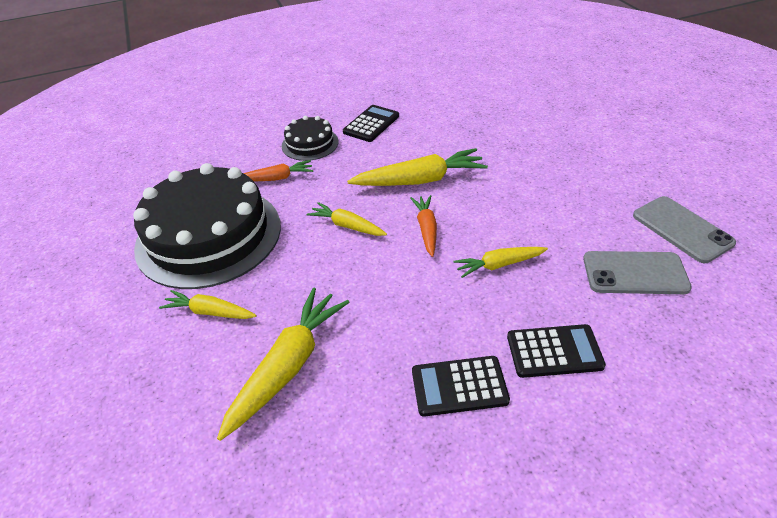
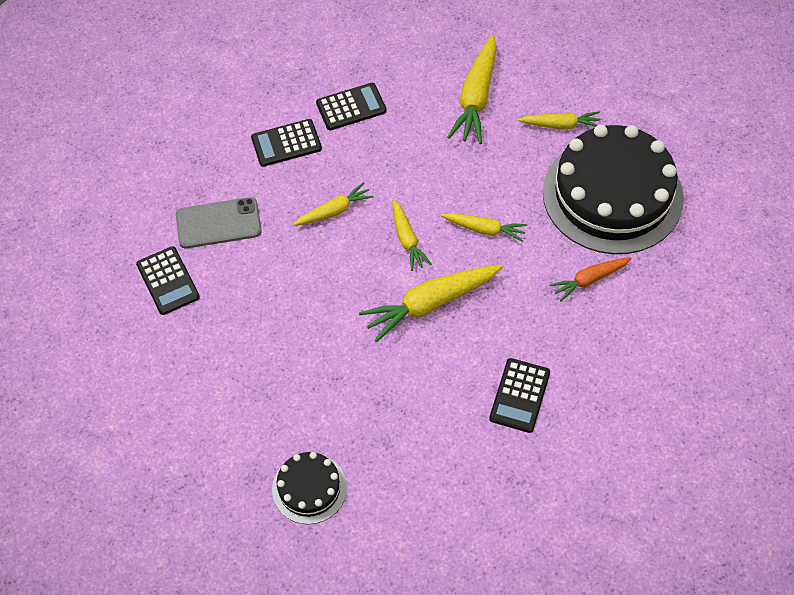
camera: 165 degrees right, 15 degrees up
black cake [282,116,339,161] -> black cake moved to [272,452,347,524]
orange carrot [411,195,437,257] -> yellow carrot [392,199,432,271]
grey phone [633,196,736,263] -> black calculator [136,246,200,315]

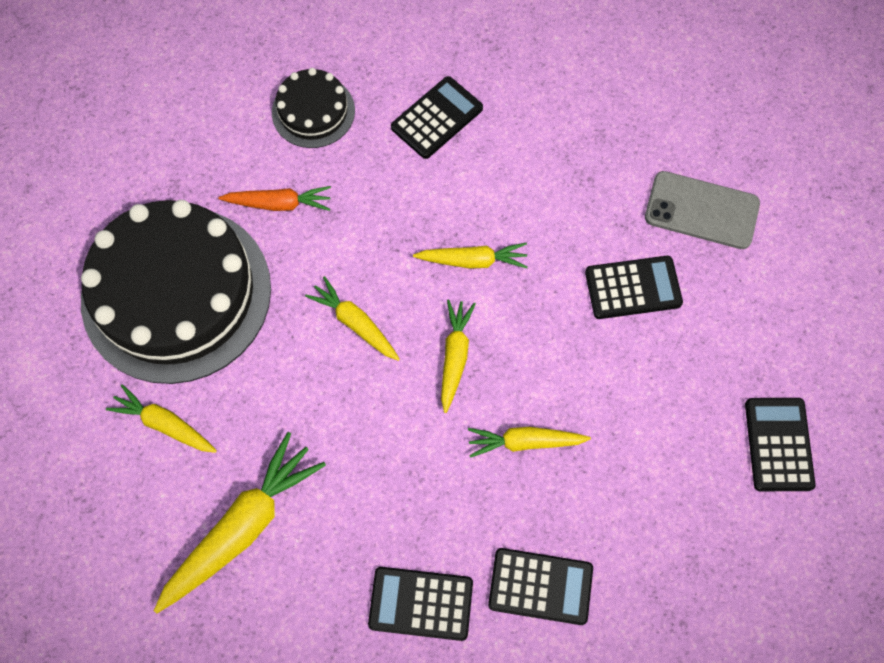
camera: 155 degrees left, 10 degrees up
grey phone [176,197,262,248] -> grey phone moved to [645,171,760,249]
black cake [272,452,347,524] -> black cake moved to [272,68,355,148]
yellow carrot [359,264,503,342] -> yellow carrot [413,243,528,269], size x0.59
none -> black calculator [585,256,683,319]

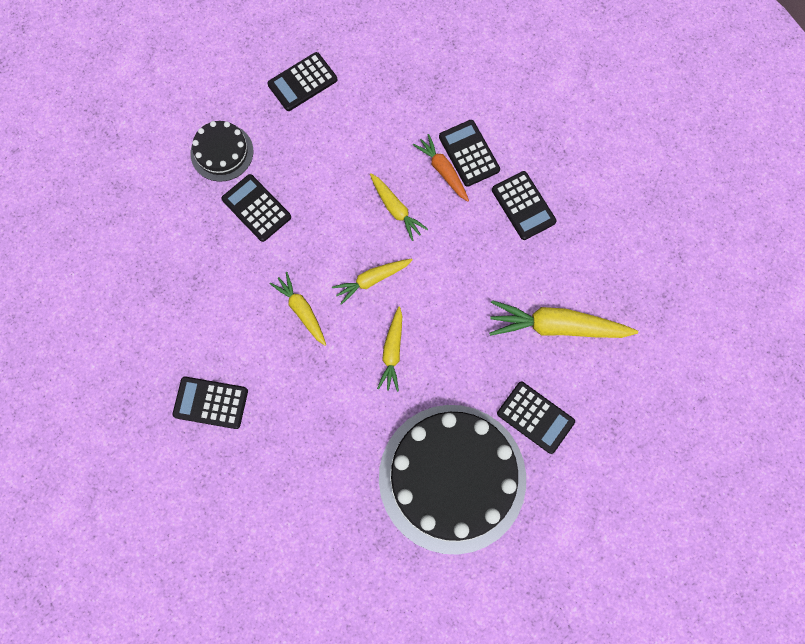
camera: 125 degrees left, 5 degrees up
yellow carrot [106,384,217,453] -> black calculator [497,382,575,454]
orange carrot [219,186,331,211] -> orange carrot moved to [413,134,469,202]
black cake [272,68,355,148] -> black cake moved to [190,121,253,182]
grey phone [645,171,760,249] -> none

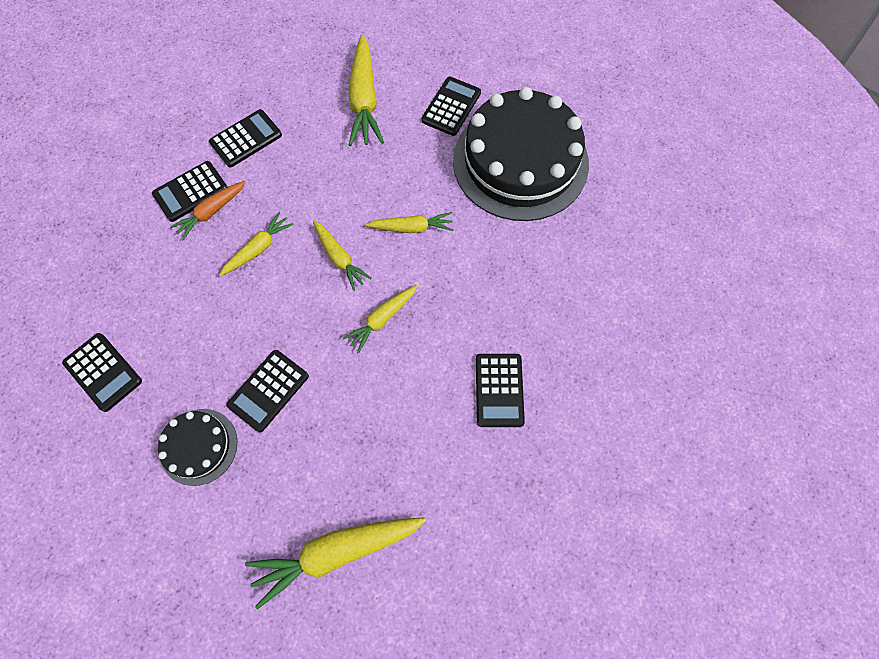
camera: 100 degrees left, 5 degrees down
none -> yellow carrot [245,517,426,609]

